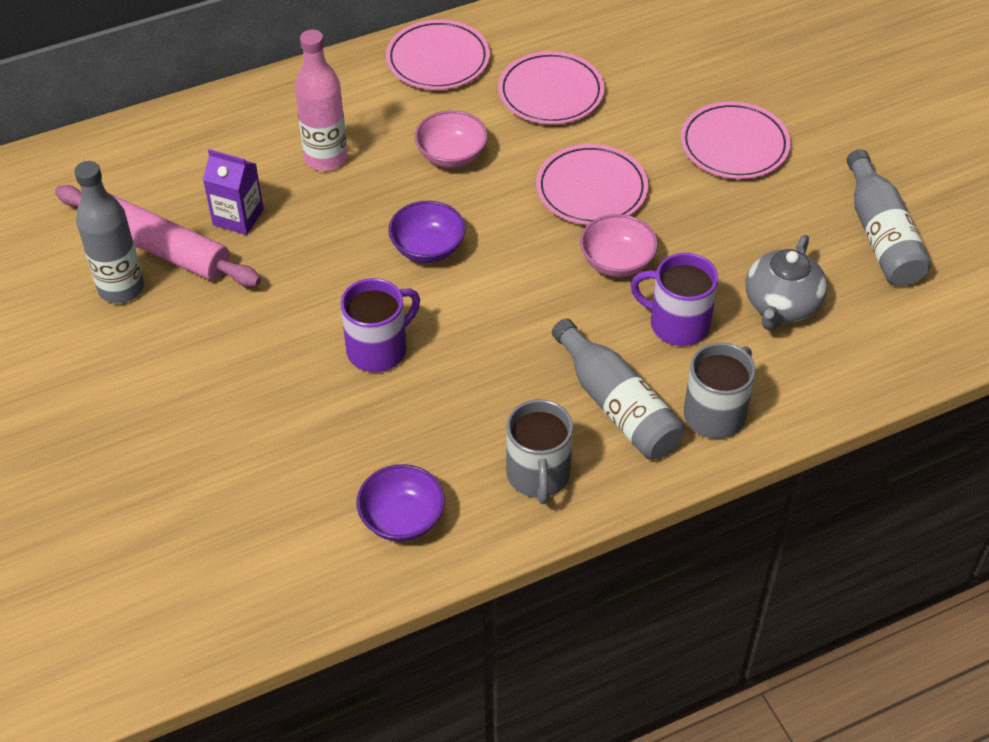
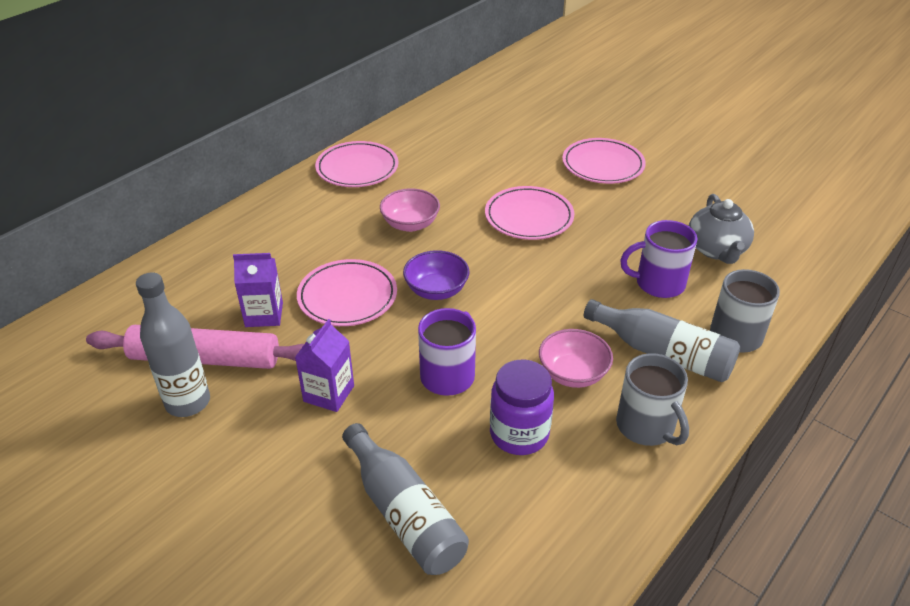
camera: 25 degrees left, 10 degrees down
pink bottle [295,29,348,171] -> none
purple bowl [357,464,445,542] -> none
pink plate [498,51,604,124] -> pink plate moved to [297,259,397,326]
pink bowl [580,214,658,277] -> pink bowl moved to [539,329,613,388]
grey bottle [847,149,931,286] -> grey bottle moved to [342,423,469,575]
none -> purple carton [295,319,354,412]
none -> purple jar [490,360,554,455]

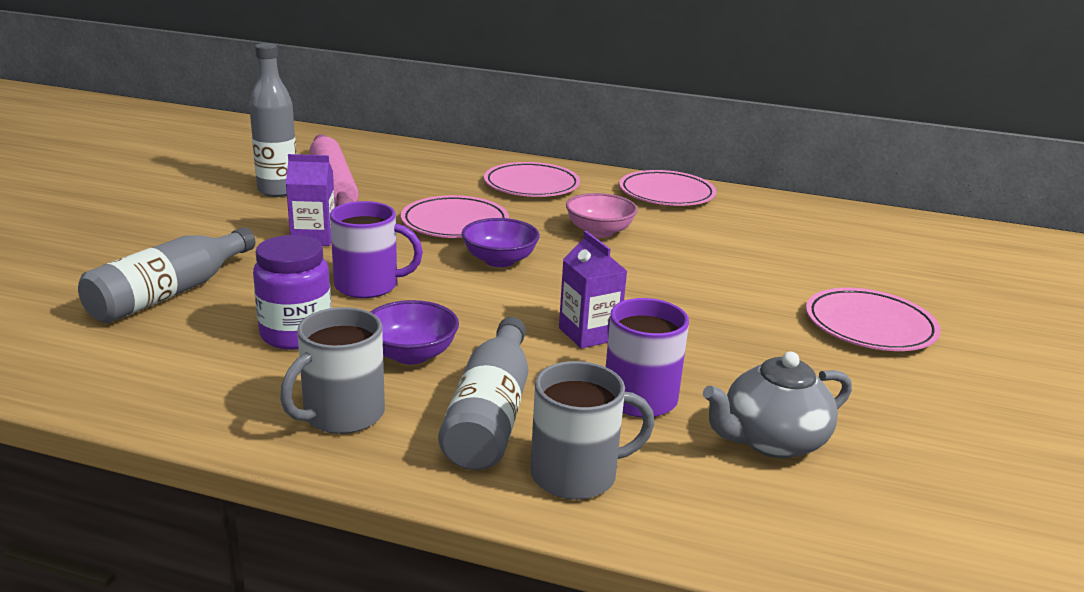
camera: 65 degrees right, 15 degrees down
purple carton [233,253,283,327] -> purple carton moved to [559,231,627,348]
pink plate [485,186,574,240] -> pink plate moved to [484,162,580,197]
pink bowl [539,329,613,388] -> purple bowl [371,300,459,364]

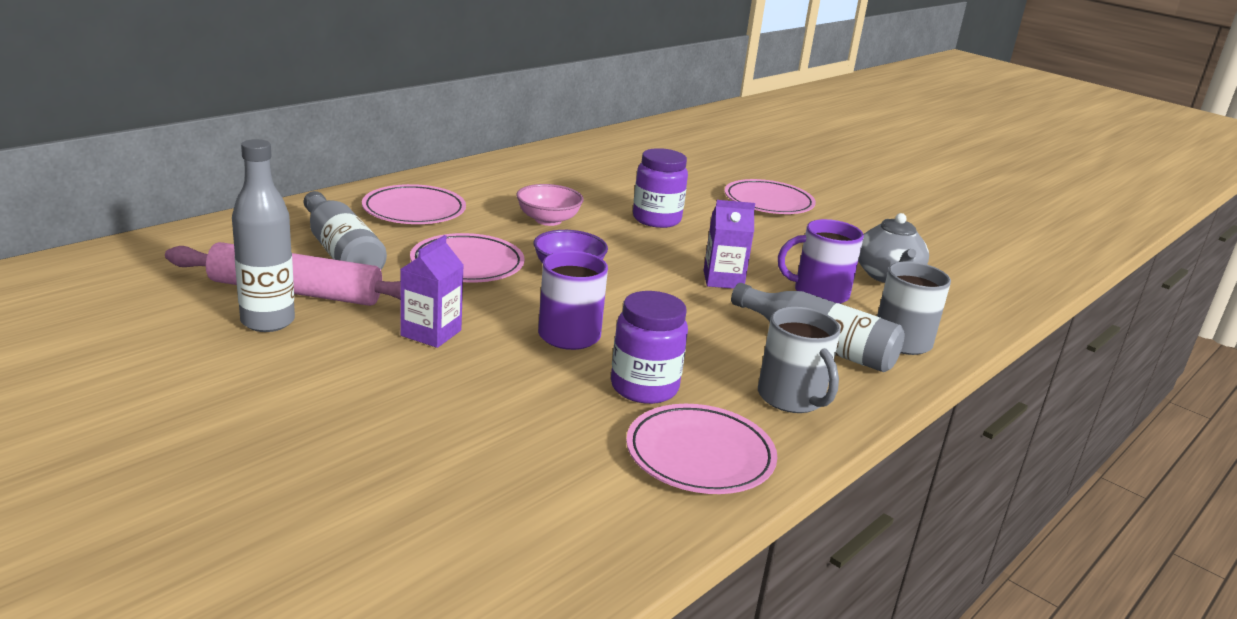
camera: 65 degrees left, 0 degrees up
grey bottle [78,227,256,323] -> grey bottle moved to [304,191,387,269]
purple bowl [371,300,459,364] -> none
pink plate [619,170,716,206] -> pink plate moved to [626,404,777,494]
none -> purple jar [633,148,688,228]

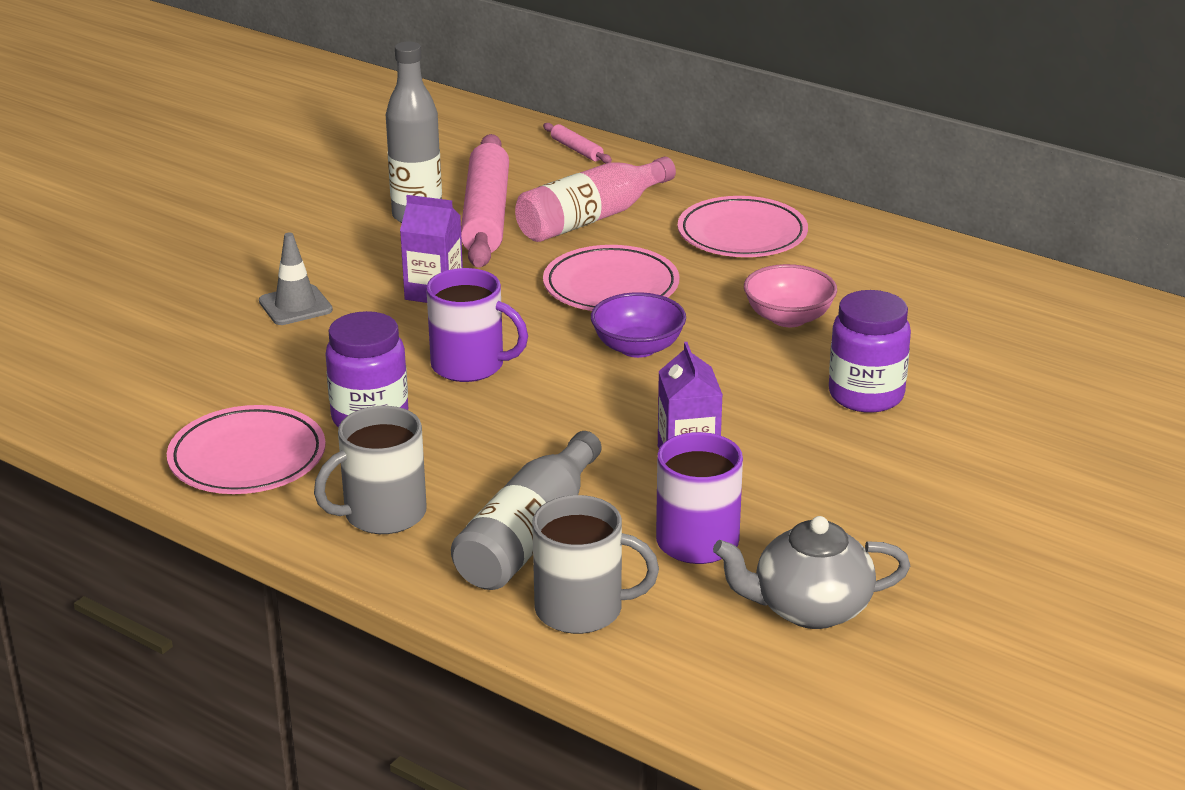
camera: 85 degrees right, 5 degrees up
grey bottle [304,191,387,269] -> pink bottle [515,157,676,242]
pink plate [724,179,816,214] -> none
none -> grey traffic cone [259,232,333,325]
none -> pink rolling pin [543,123,612,163]

